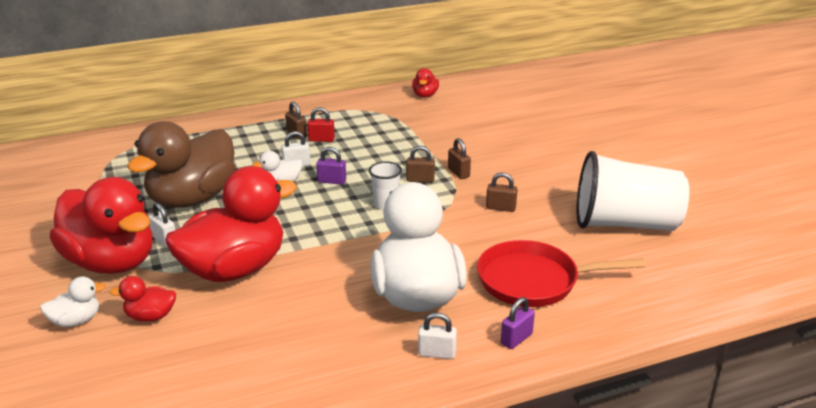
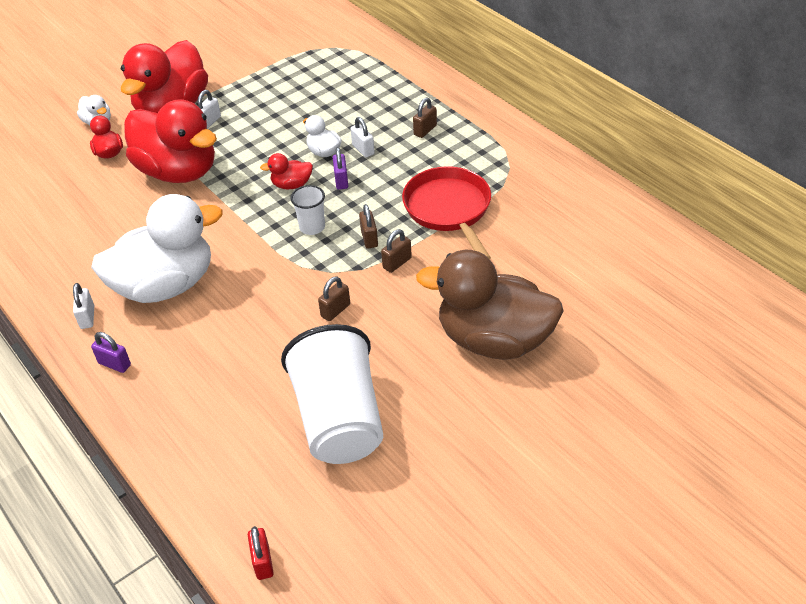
camera: 75 degrees right, 15 degrees up
brown duck [127,121,236,208] -> brown duck moved to [416,250,564,360]
red padlock [307,107,335,142] -> red padlock moved to [248,526,274,580]
red duck [412,68,439,97] -> red duck moved to [260,153,313,189]
red pan [477,240,646,307] -> red pan moved to [402,166,491,259]
brown padlock [486,172,517,212] -> brown padlock turned 45 degrees clockwise [318,276,350,321]

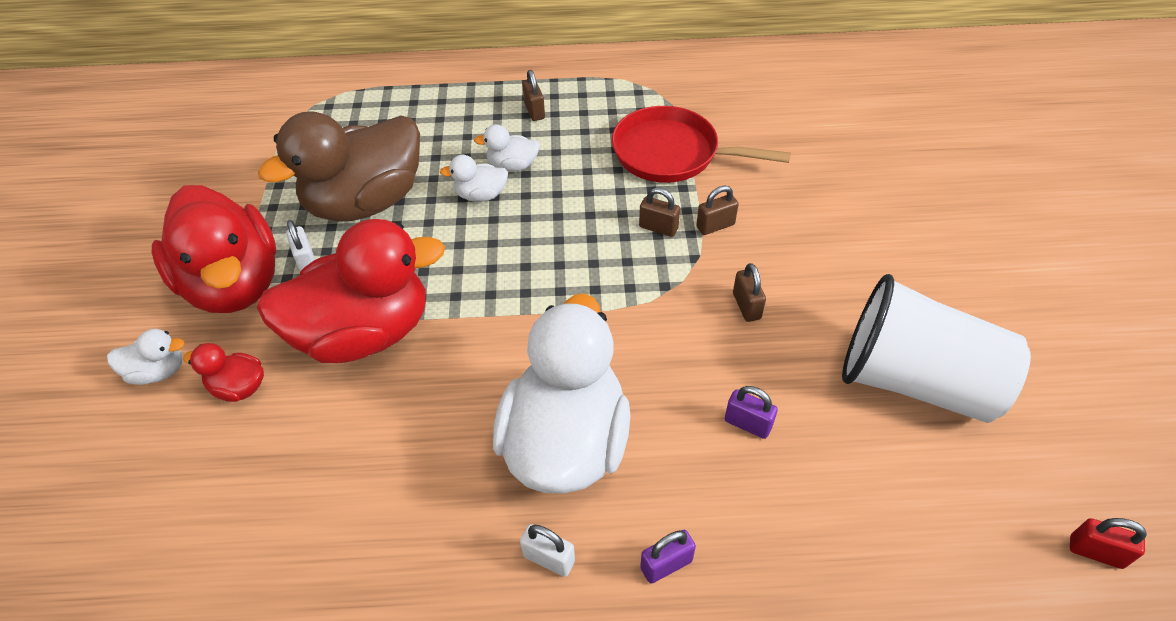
camera: 55 degrees left, 5 degrees up
red duck [260,153,313,189] -> none
white cup [291,185,325,235] -> none
purple padlock [333,147,348,190] -> purple padlock moved to [725,386,778,439]
white padlock [351,117,375,157] -> white duck [474,124,540,172]
brown padlock [381,229,412,273] -> brown padlock turned 75 degrees clockwise [696,185,739,235]
brown duck [416,250,564,360] -> brown duck moved to [258,111,420,222]

